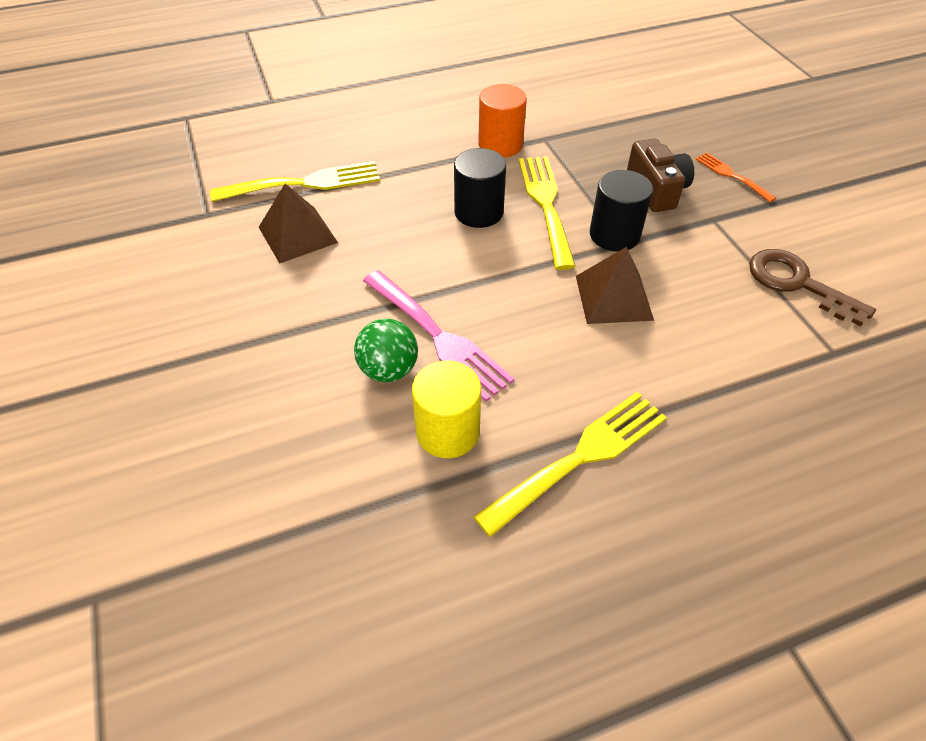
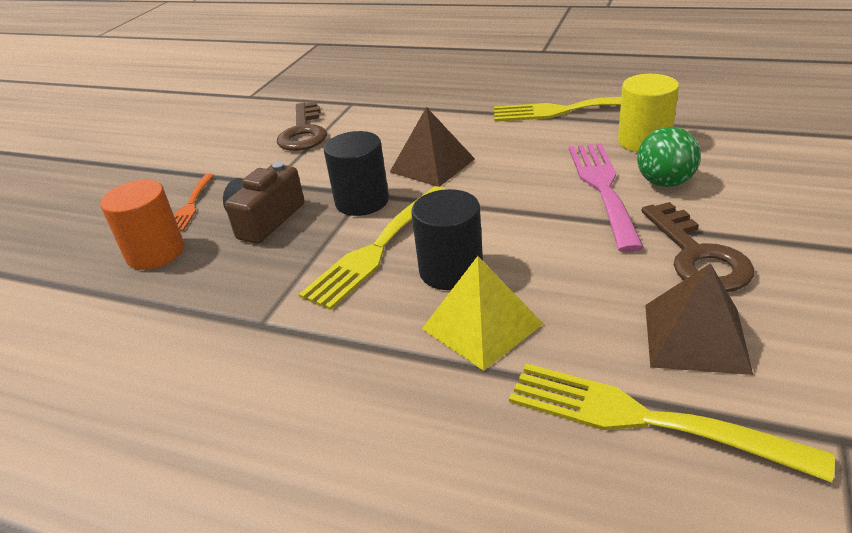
camera: 135 degrees left, 15 degrees down
orange cylinder [478,84,527,158] -> orange cylinder moved to [100,180,184,270]
none -> yellow pyramid [422,256,543,371]
none -> brown key [642,202,754,292]

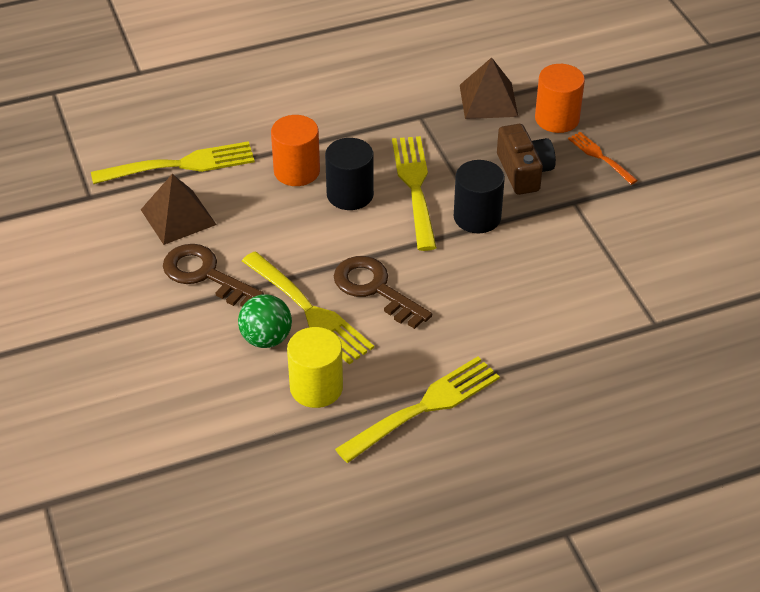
camera: 135 degrees right, 10 degrees up
brown key [277,102,327,151] -> brown key moved to [334,256,432,329]
brown pyramid [390,107,475,187] -> brown pyramid moved to [460,57,518,119]
yellow pyramid [422,256,543,371] -> orange cylinder [271,115,320,186]
pink fork [569,143,644,252] -> yellow fork [242,251,374,364]

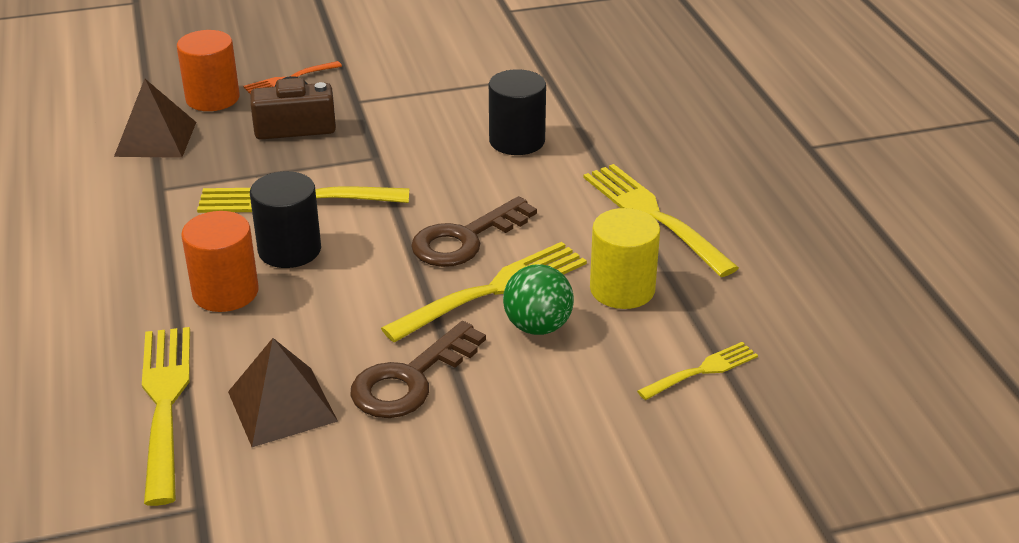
camera: 85 degrees left, 10 degrees down
black cylinder [454,160,505,233] -> black cylinder moved to [489,69,546,155]
none -> yellow fork [637,342,758,400]

